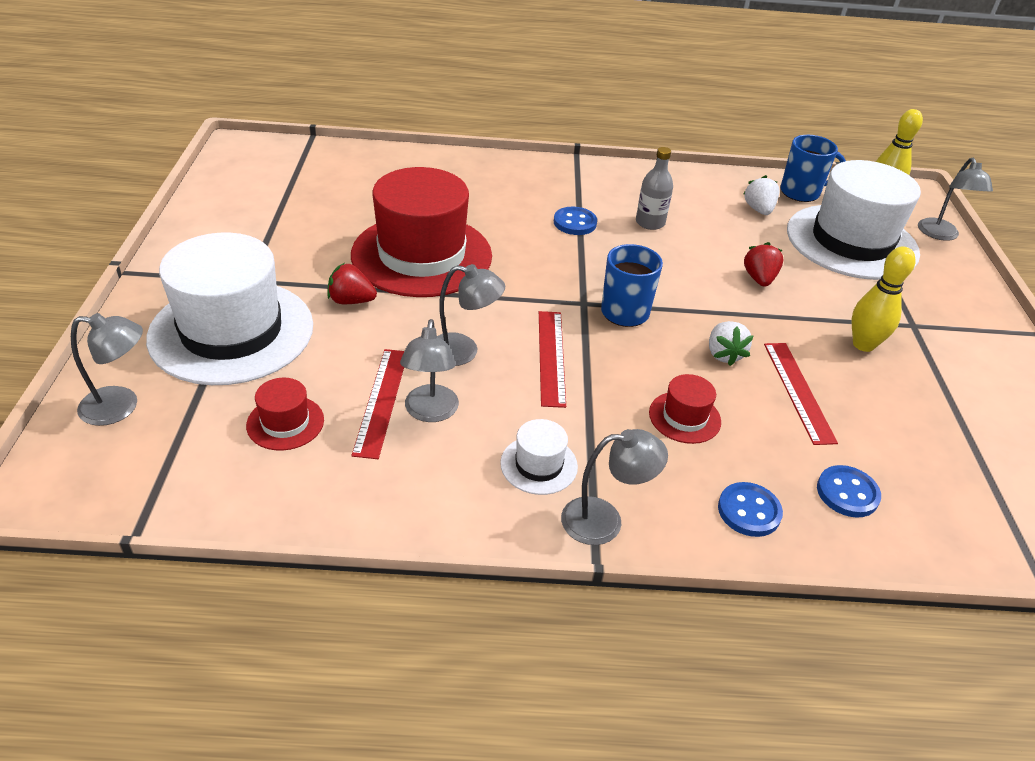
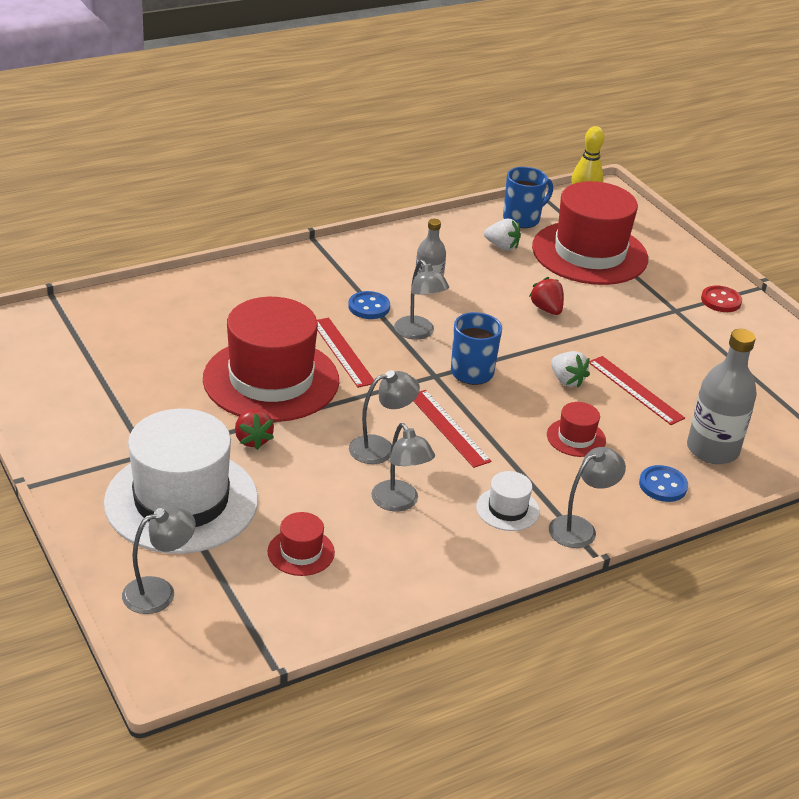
camera: 30 degrees left, 5 degrees down
red strawberry [328,263,377,304] -> red strawberry turned 90 degrees counterclockwise [235,409,274,450]
red ruler [351,349,404,459] -> red ruler moved to [317,318,374,388]
white strawberry [744,175,780,215] -> white strawberry turned 150 degrees clockwise [484,219,521,250]
white hat [787,160,921,280] -> red hat [532,181,648,285]
blue button [817,465,881,518] -> grey bottle [687,329,757,464]
yellow bowling pin [851,246,916,352] -> none
grey lamp [918,158,993,241] -> grey lamp moved to [394,260,449,340]
none -> red button [701,286,742,312]

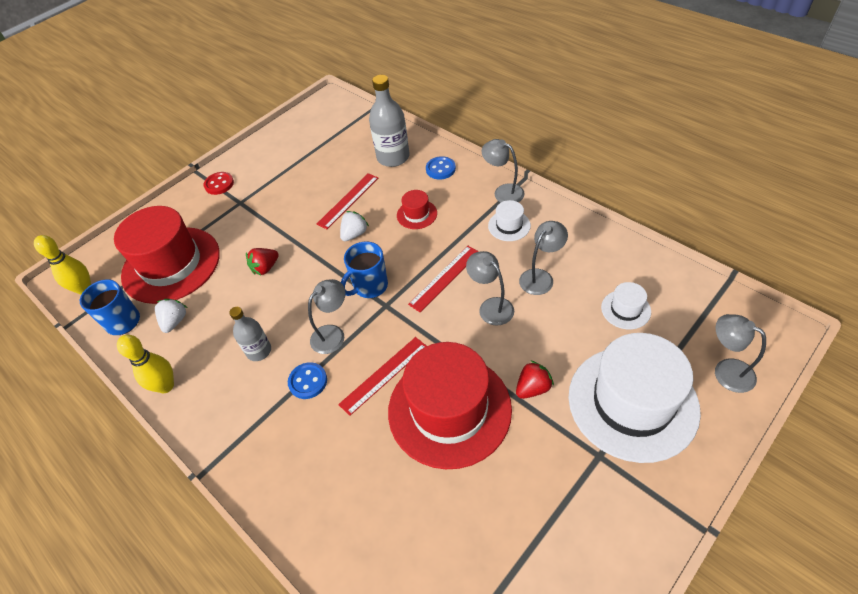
camera: 100 degrees left, 15 degrees up
red hat [268,512,335,576] -> white hat [601,282,651,329]
none -> yellow bowling pin [117,335,174,393]

